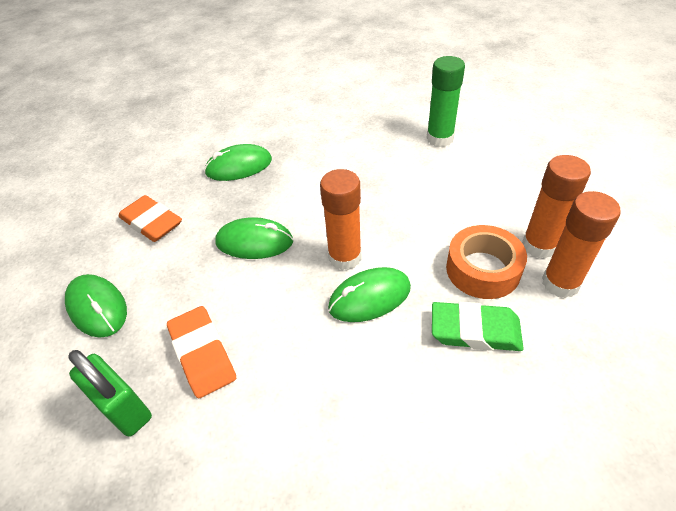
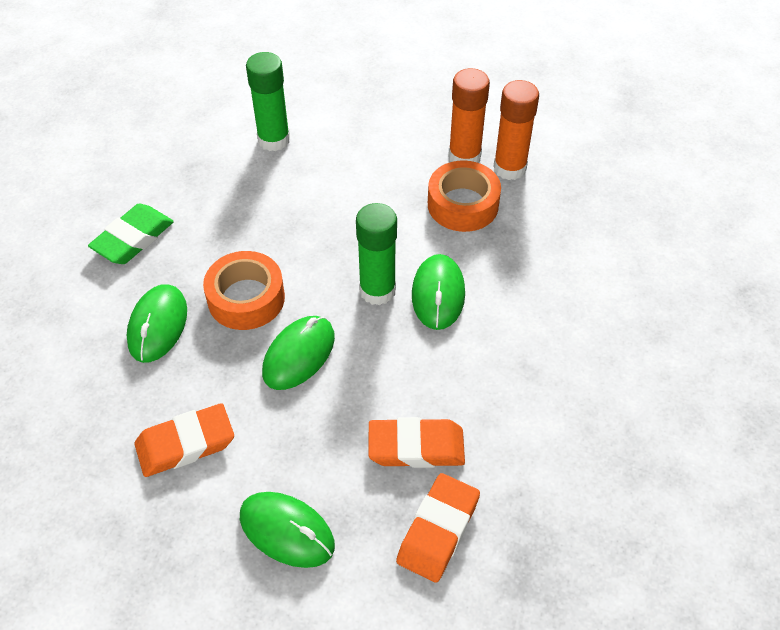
camera: 65 degrees left, 5 degrees up
green mouse [65,274,127,338] -> green mouse turned 45 degrees clockwise [240,492,335,568]
green padlock [68,350,152,437] -> orange eraser [396,473,480,583]
orange glue stick [320,169,362,270] -> green glue stick [356,203,397,305]
green eraser [432,302,524,351] -> green eraser moved to [88,204,174,264]
none -> orange tape [203,251,285,330]

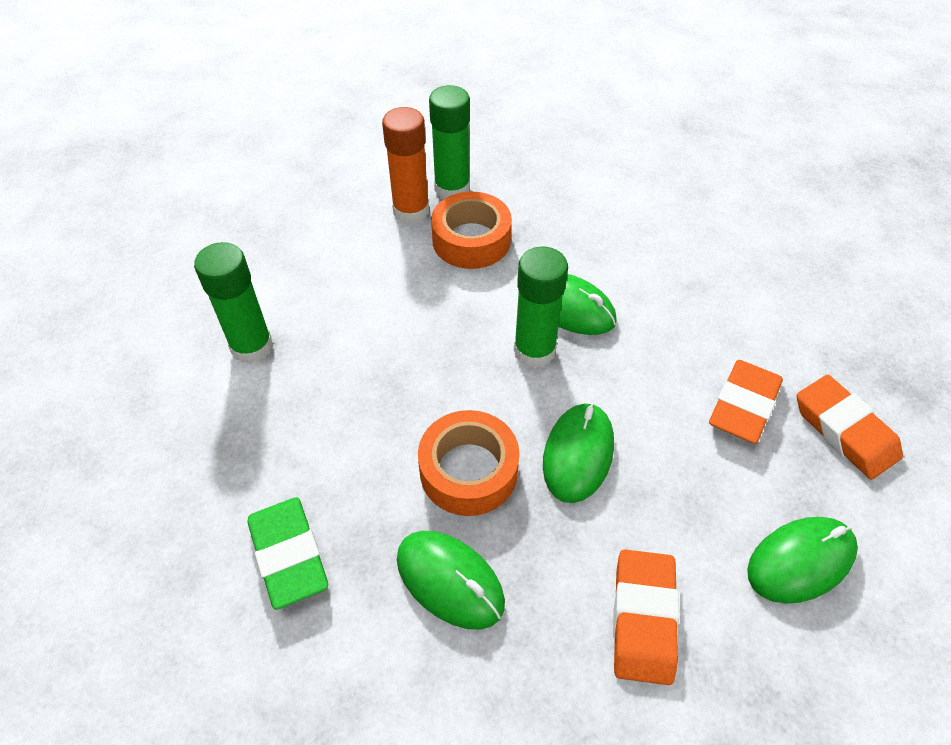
camera: 60 degrees left, 0 degrees up
green mouse [262,316,335,390] -> green mouse turned 45 degrees clockwise [543,403,614,503]
orange glue stick [493,80,539,180] -> green glue stick [429,85,470,199]

